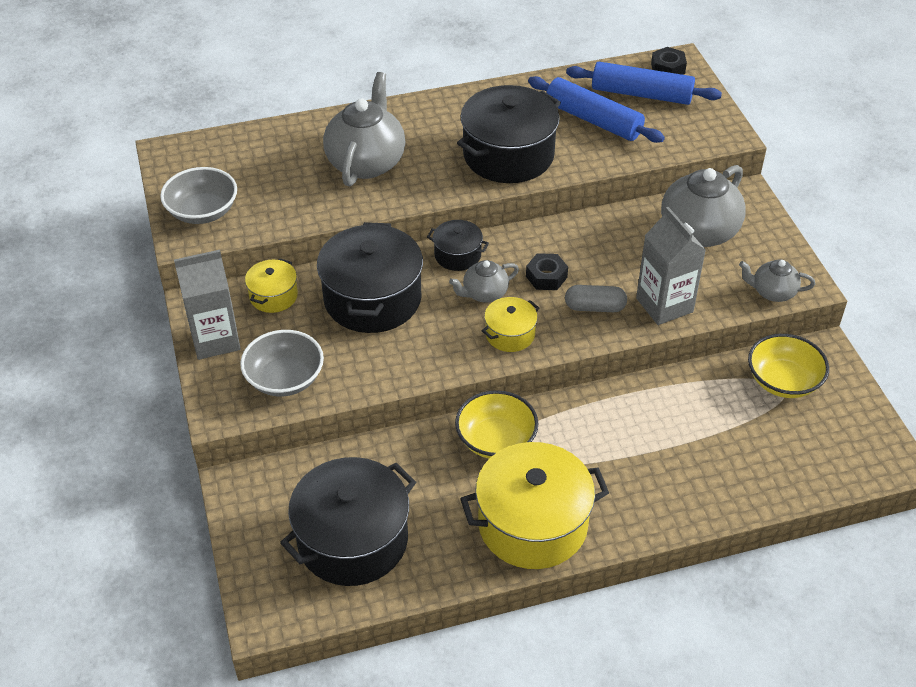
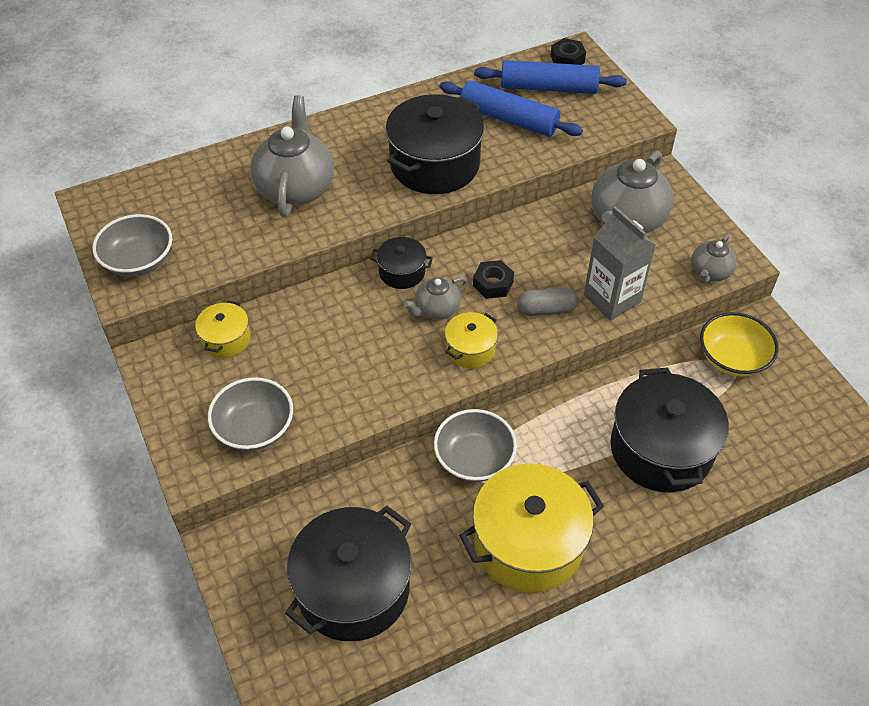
camera: 10 degrees left, 5 degrees up
grey carton [174,250,241,360] -> none
black pot [317,222,423,333] -> black pot moved to [610,367,729,492]
yellow bowl [455,390,539,459] -> grey bowl [434,409,517,482]
grey teapot [739,260,815,302] -> grey teapot turned 60 degrees counterclockwise [691,234,737,284]

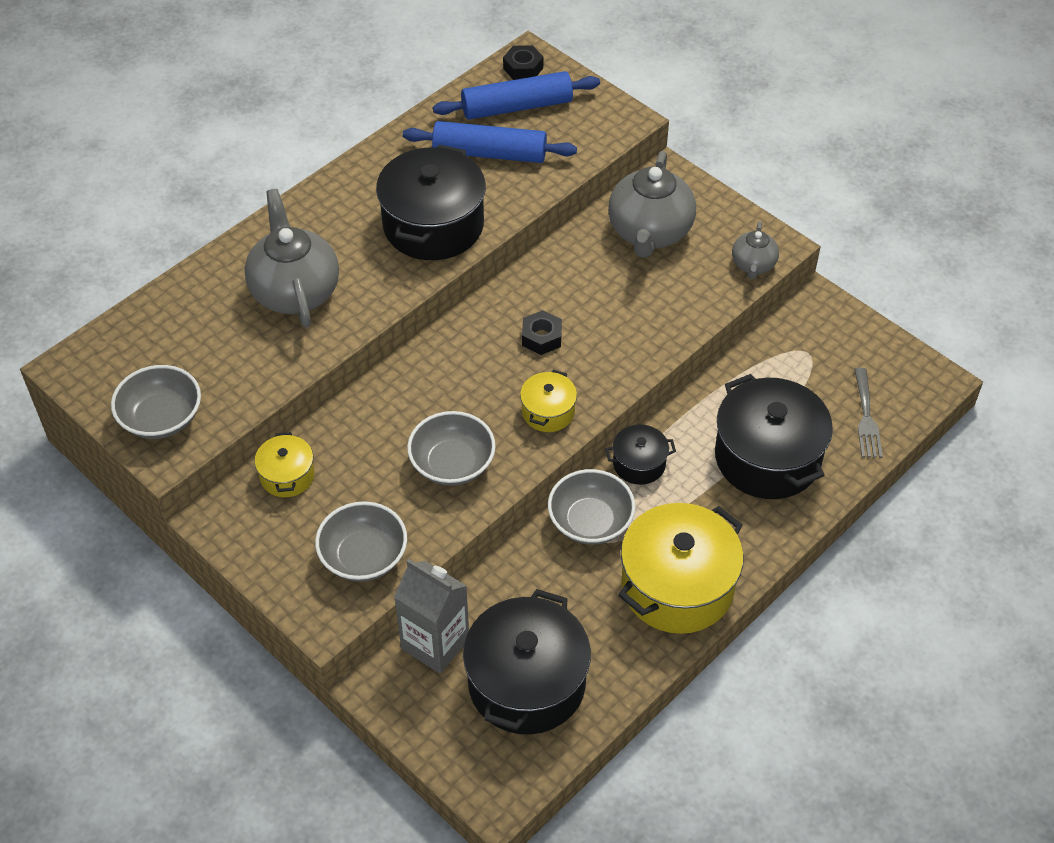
camera: 20 degrees left, 0 degrees up
black pot [370,237,433,289] -> black pot moved to [605,424,676,485]
grey teapot [404,277,468,320] -> none
grey capsule [517,288,578,316] -> none
grey carton [584,206,656,321] -> grey carton moved to [394,559,469,674]
yellow bowl [700,312,779,377] -> none
none -> grey bowl [407,411,496,486]
none -> grey fork [854,368,883,458]

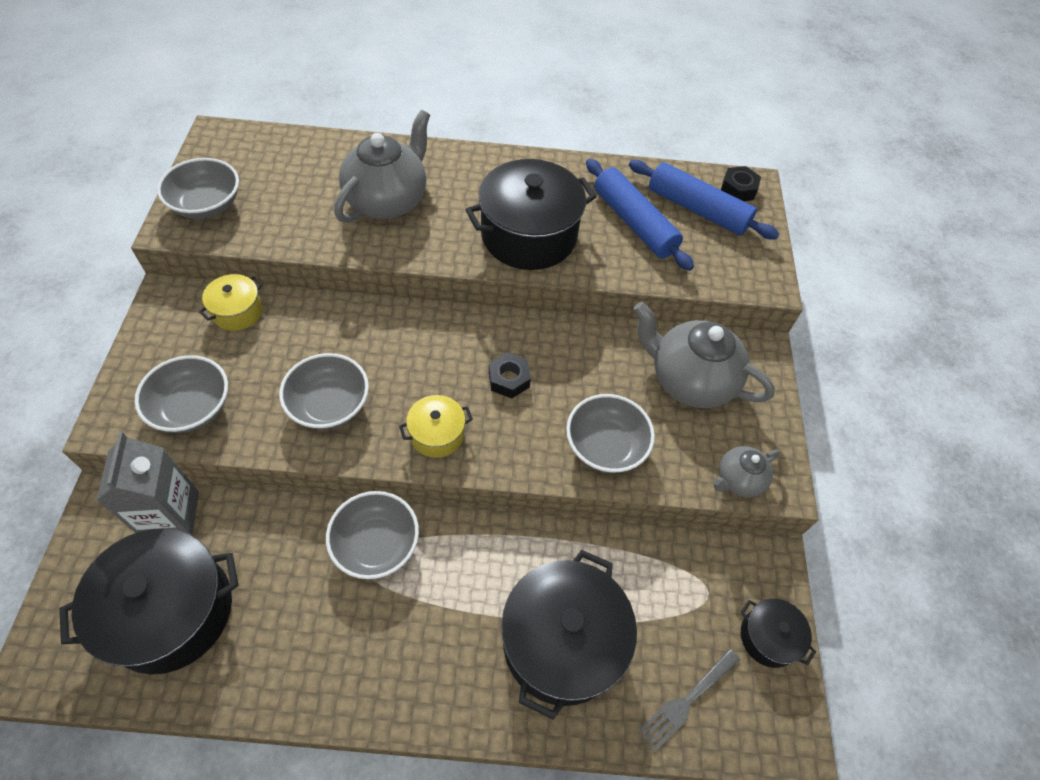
camera: 45 degrees right, 5 degrees up
black pot [605,424,676,485] -> black pot moved to [740,599,816,668]
grey teapot [608,151,696,258] -> grey teapot turned 60 degrees clockwise [634,302,775,408]
yellow pot [618,503,744,634] -> none
none -> grey bowl [566,394,655,473]

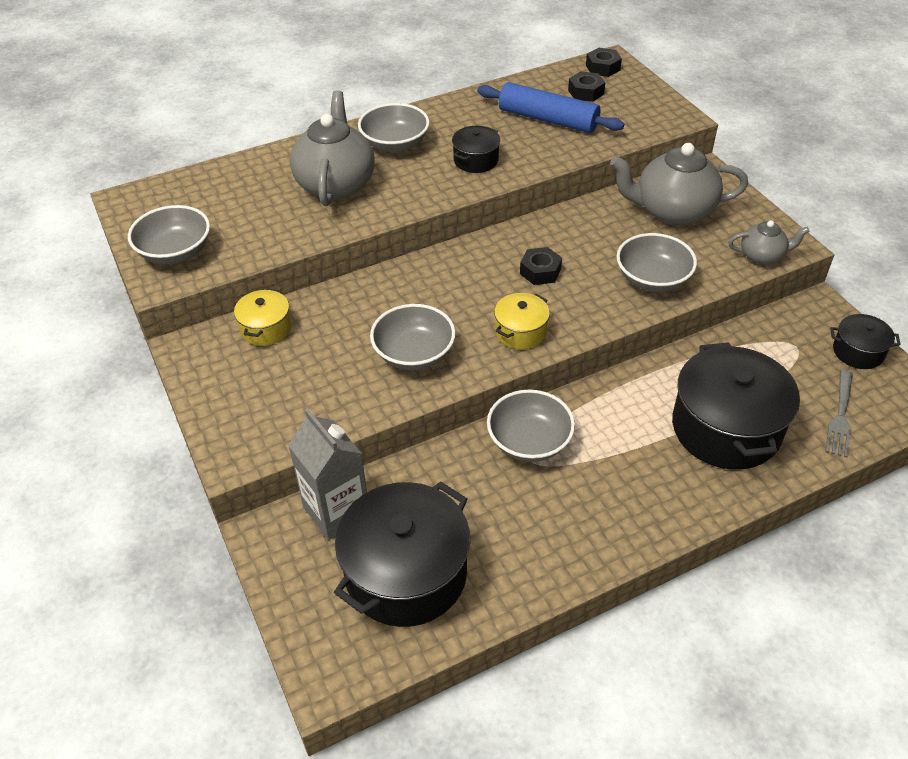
camera: 25 degrees left, 10 degrees down
grey bowl [134,355,228,433] -> grey bowl moved to [358,103,430,152]
black pot [465,159,597,270] -> black pot [452,126,500,173], size x0.50
blue rolling pin [629,160,779,239] -> black nut [568,71,605,102]
grey teapot [714,446,780,497] -> grey teapot turned 120 degrees counterclockwise [729,221,809,265]

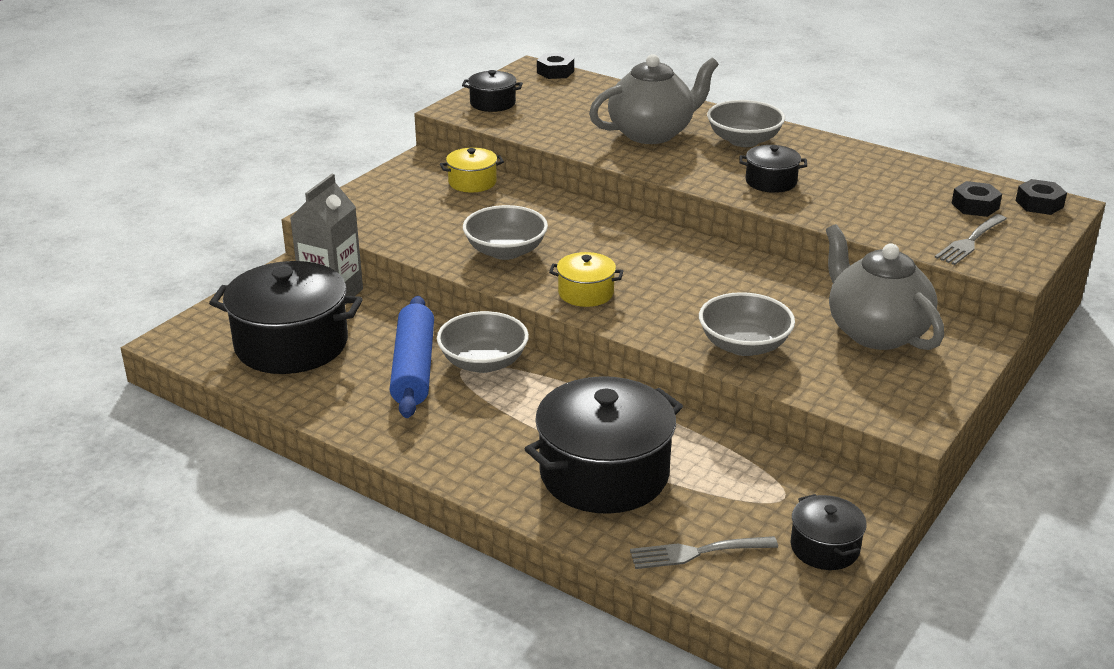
camera: 60 degrees right, 15 degrees down
grey bowl [128,205,210,264] -> black pot [462,70,523,112]
blue rolling pin [477,82,624,133] -> blue rolling pin moved to [390,296,434,418]
black nut [520,247,562,285] -> black nut moved to [537,53,574,79]
grey teapot [729,221,809,265] -> none
none -> grey fork [935,214,1007,265]

